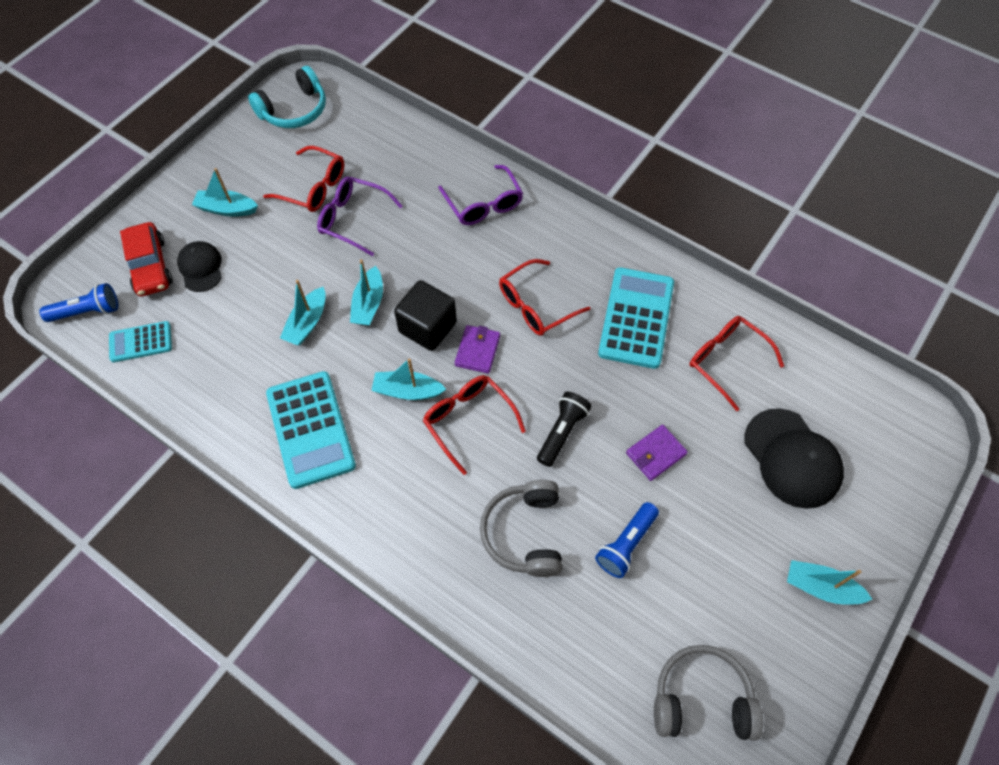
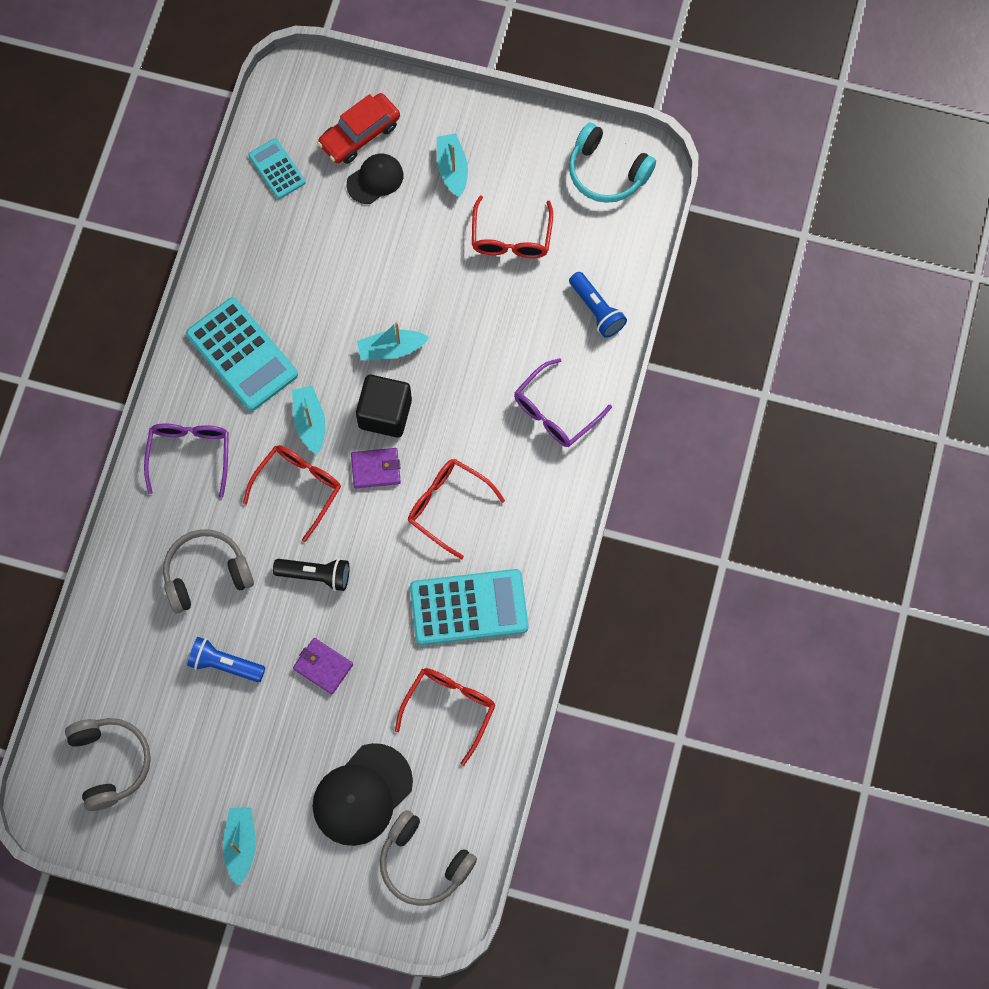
camera: 70 degrees right, 10 degrees up
blue flashlight [39,283,118,322] -> blue flashlight moved to [569,272,627,338]
turquoise calculator [266,371,356,489] -> turquoise calculator turned 90 degrees counterclockwise [186,297,298,411]
turquoise boat [280,280,326,345] -> none
purple glasses [317,177,402,256] -> purple glasses moved to [144,424,229,497]
none -> grey headphones [380,810,477,906]

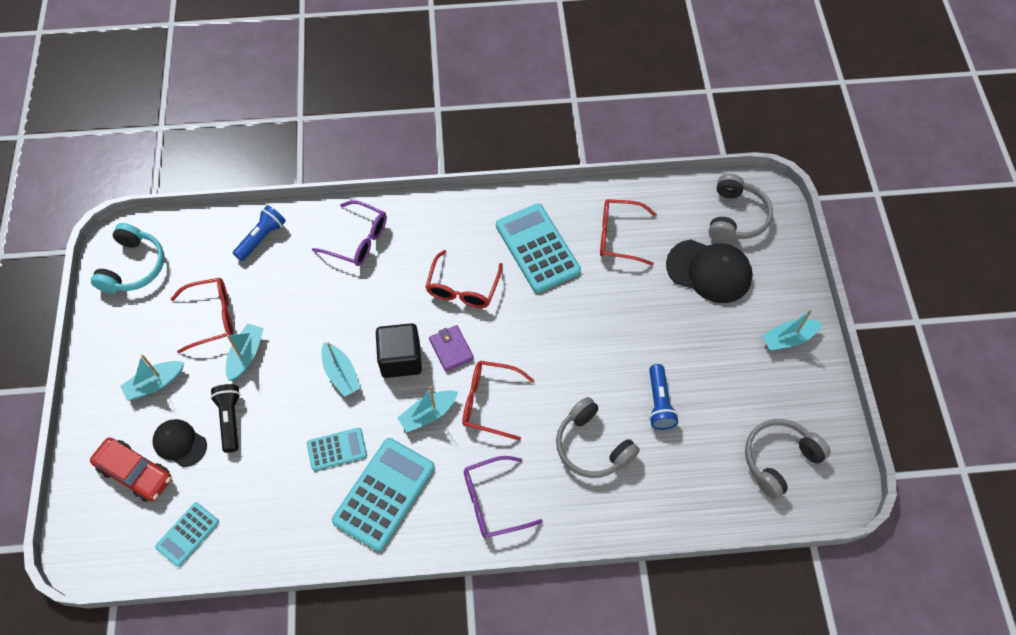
camera: 110 degrees left, 10 degrees down
black flashlight [273,558,349,591] -> black flashlight moved to [210,384,241,453]
purple wallet [293,638,353,695] -> none
none -> turquoise boat [226,323,264,381]
none -> turquoise calculator [307,428,367,471]

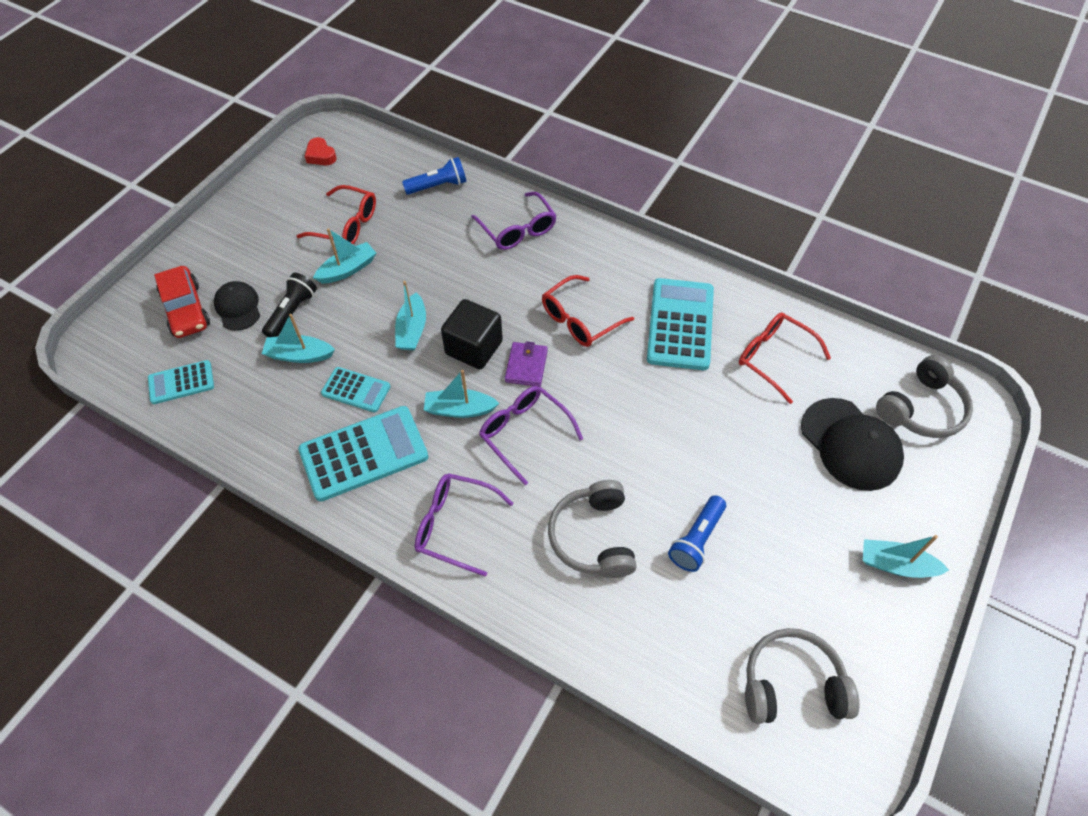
camera: 35 degrees right, 5 degrees down
turquoise headphones [91,223,164,293] -> red heart [305,137,337,166]
turquoise boat [121,354,185,400] -> turquoise boat moved to [262,314,335,363]
red glasses [462,361,534,441] -> purple glasses [479,386,583,485]

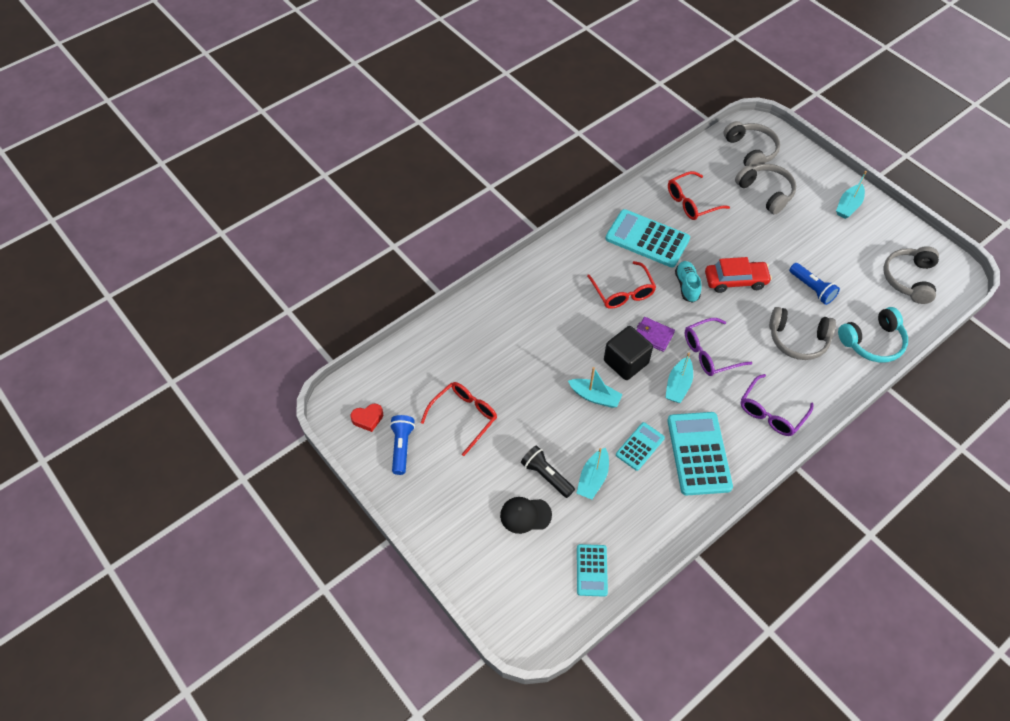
camera: 70 degrees left, 0 degrees up
red car [154,266,210,338] -> red car moved to [705,257,772,293]
turquoise boat [313,228,376,283] -> none
blue flashlight [402,157,466,195] -> blue flashlight moved to [390,415,415,475]
purple glasses [471,192,557,250] -> none
black cap [801,398,904,491] -> grey headphones [735,164,796,214]
none -> turquoise shoe [675,261,702,303]
none -> turquoise headphones [838,307,908,362]

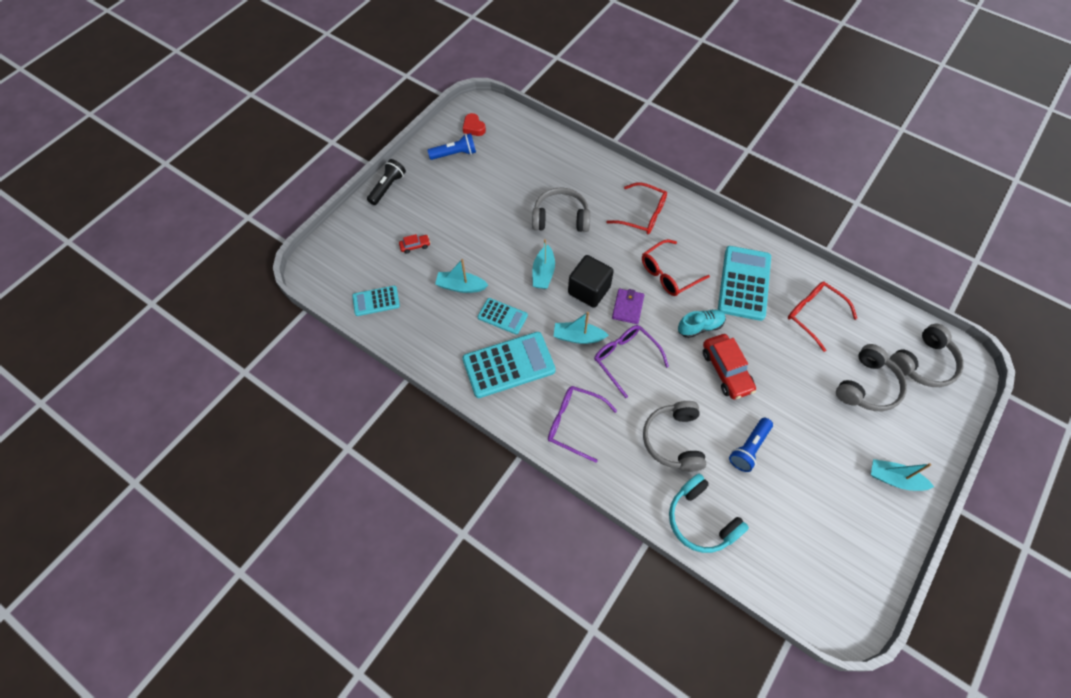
camera: 75 degrees right, 5 degrees up
red glasses [421,382,497,456] -> red glasses moved to [606,182,667,234]
black cap [500,497,552,534] -> red car [399,234,430,254]
black flashlight [521,445,575,498] -> black flashlight moved to [367,159,406,205]
grey headphones [883,246,939,304] -> grey headphones moved to [532,187,590,232]

